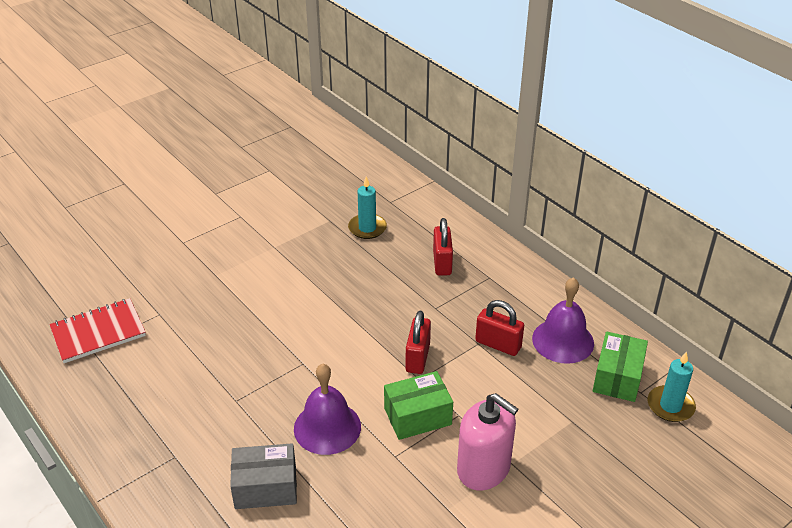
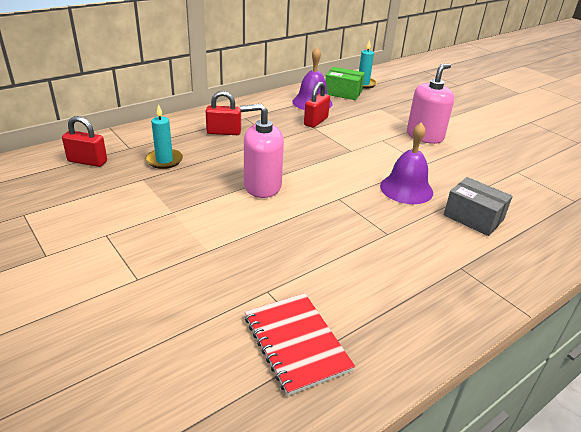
camera: 90 degrees left, 5 degrees down
grey box [230,443,297,509] -> grey box turned 45 degrees counterclockwise [444,177,513,236]
green box [384,371,453,440] -> none
red padlock [405,311,431,374] -> red padlock moved to [62,116,107,167]
none -> pink soap dispenser [240,104,284,198]

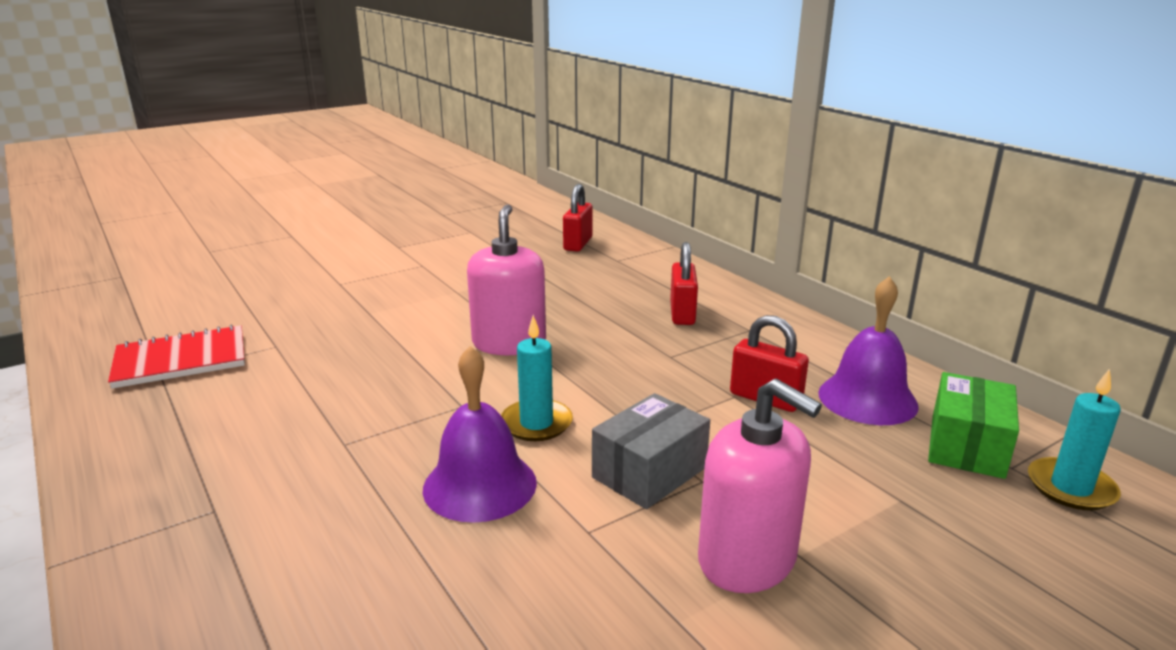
camera: 95 degrees right, 10 degrees down
turquoise candle [145,104,183,169] -> turquoise candle moved to [501,315,573,441]
grey box [444,177,513,236] -> grey box moved to [592,393,710,509]

